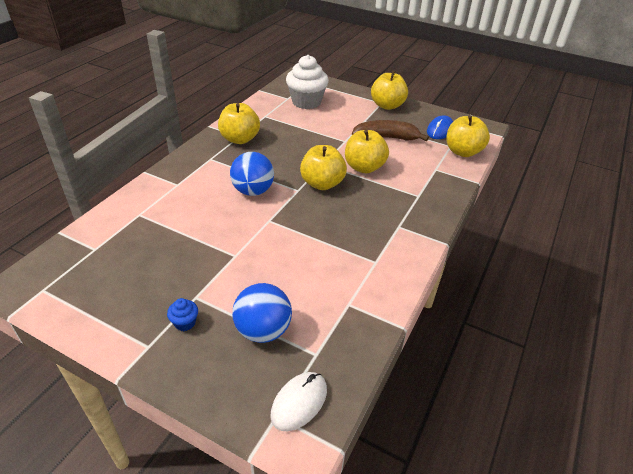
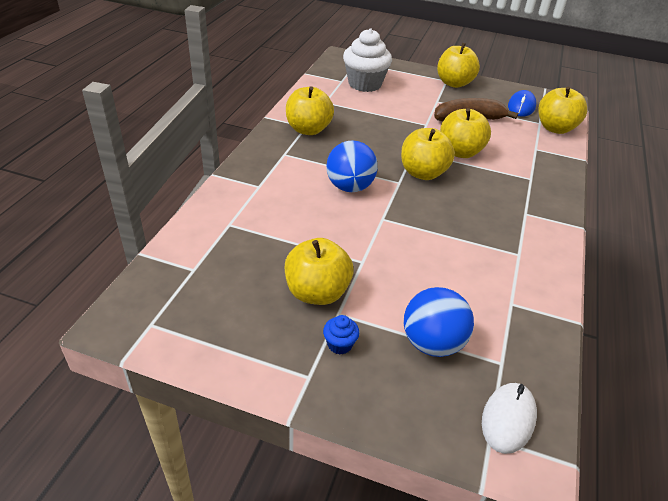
camera: 10 degrees left, 0 degrees up
none -> yellow apple [285,238,354,305]

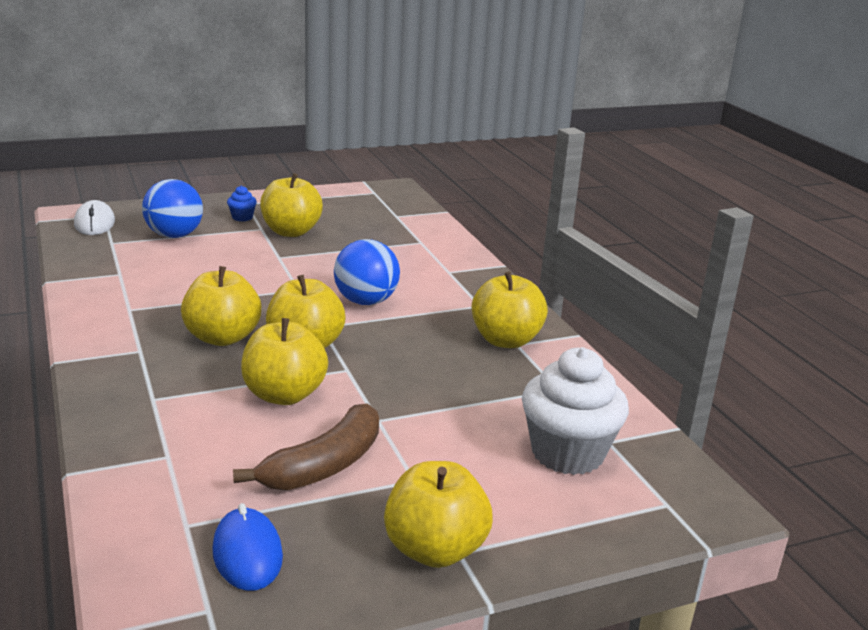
camera: 140 degrees right, 15 degrees down
yellow apple [538,87,587,134] -> yellow apple moved to [181,266,261,346]

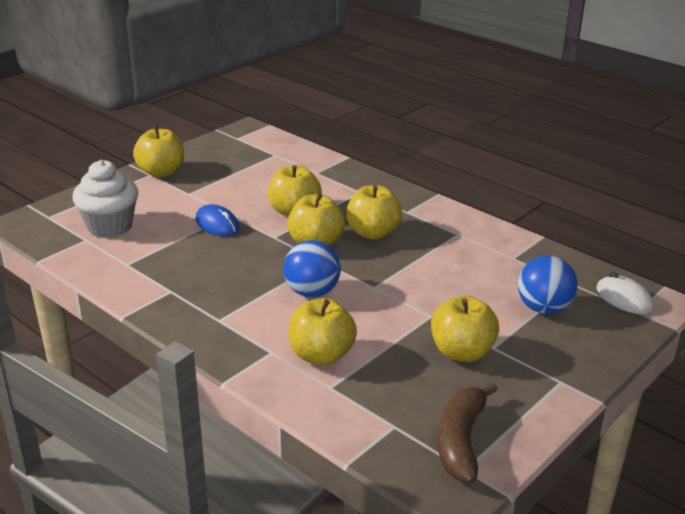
camera: 155 degrees right, 5 degrees up
blue mouse [212,503,283,591] -> blue mouse moved to [196,204,240,236]
blue cupcake [227,186,257,221] -> none
brown banana [233,403,379,491] -> brown banana moved to [438,382,498,483]
yellow apple [472,271,548,348] -> yellow apple moved to [289,298,357,365]

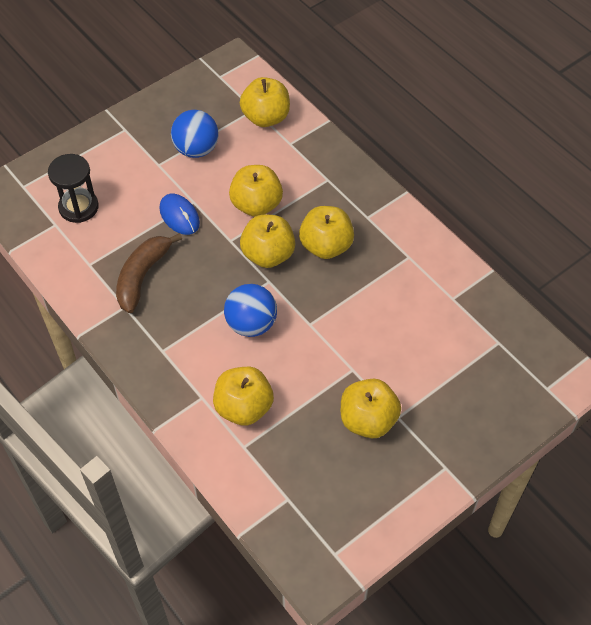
camera: 10 degrees right, 25 degrees up
white cupcake [72,160,139,238] -> black hourglass [48,154,99,223]
yellow apple [133,126,184,178] -> yellow apple moved to [240,77,290,127]
brown banana [438,382,498,483] -> brown banana moved to [116,233,182,313]
blue ball [518,256,578,314] -> blue ball moved to [171,110,219,158]
white mouse [596,272,654,314] -> none

